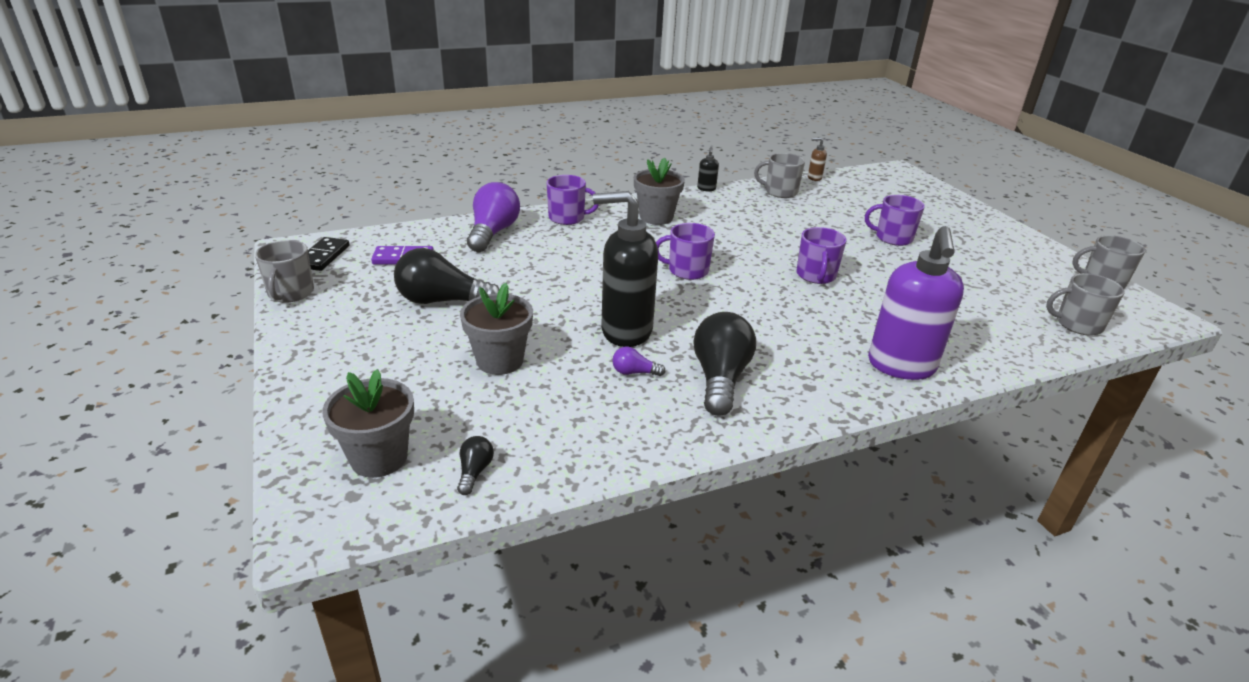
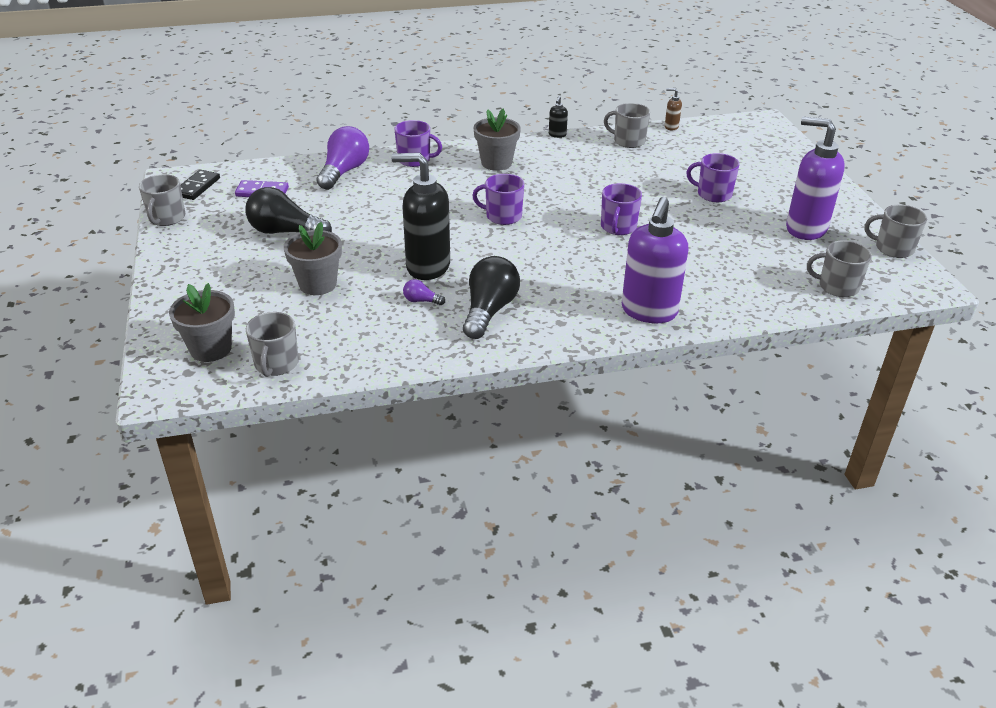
camera: 10 degrees right, 5 degrees up
black light bulb [457,436,494,495] -> grey mug [246,312,299,377]
none -> purple soap dispenser [786,117,845,240]

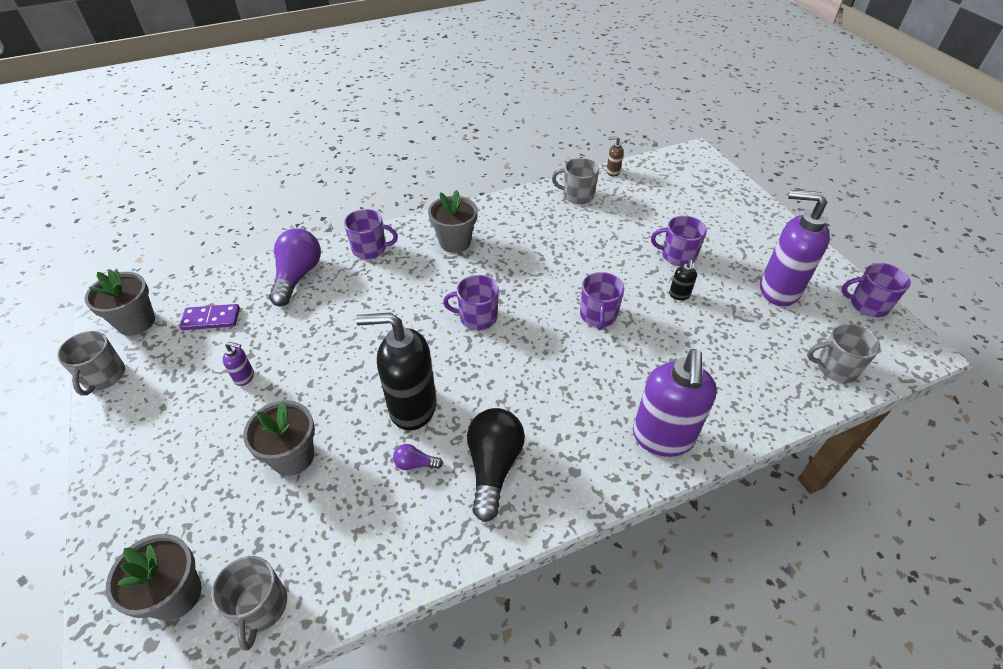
camera: 10 degrees left, 10 degrees up
black domino [180,170,220,200] -> grey flower pot [85,269,155,336]
black light bulb [245,187,332,234] -> purple soap dispenser [223,342,254,386]
black soap dispenser [549,96,568,138] -> black soap dispenser moved to [669,260,697,300]
grey mug [864,205,927,258] -> purple mug [841,263,911,317]

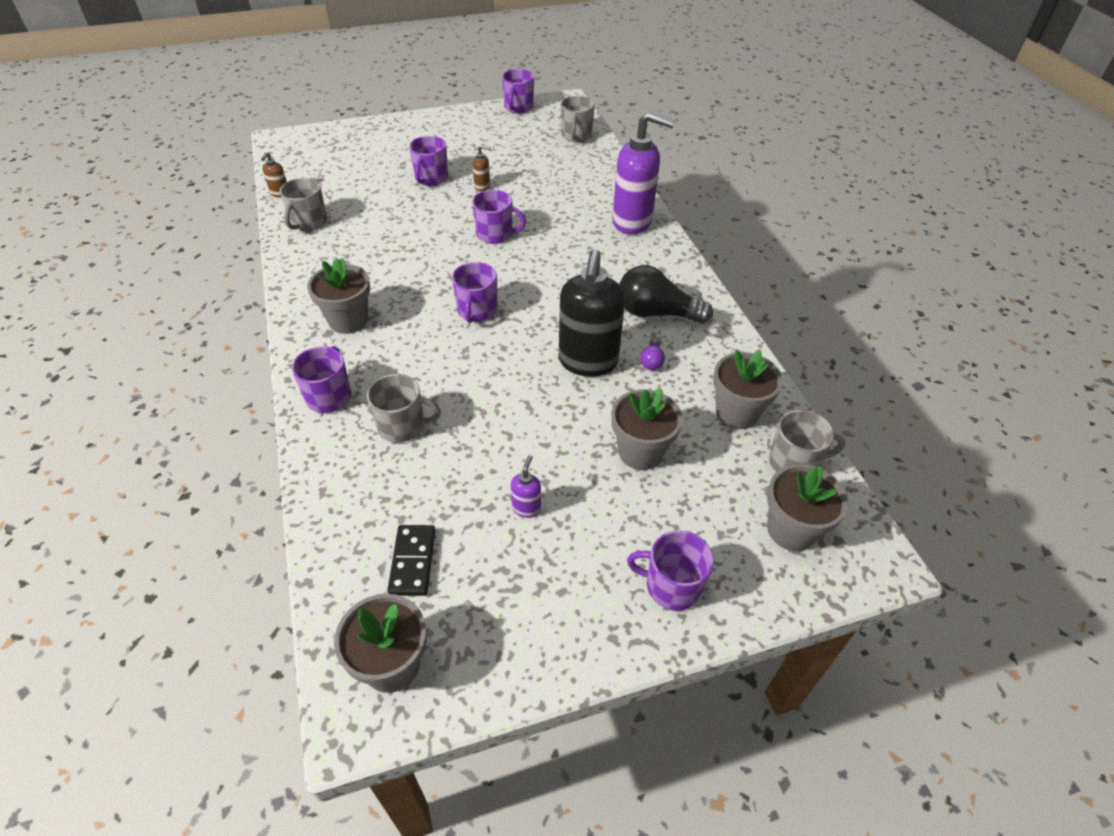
camera: 85 degrees left, 0 degrees up
grey mug [57,331,125,396] -> grey mug moved to [367,374,441,442]
purple domino [179,304,240,330] -> black domino [387,525,436,596]
purple light bulb [269,228,321,306] -> none
black soap dispenser [669,260,697,300] -> brown soap dispenser [473,145,491,192]
purple soap dispenser [760,190,830,306] -> none
none -> purple mug [627,531,714,611]
none -> grey flower pot [713,350,783,429]

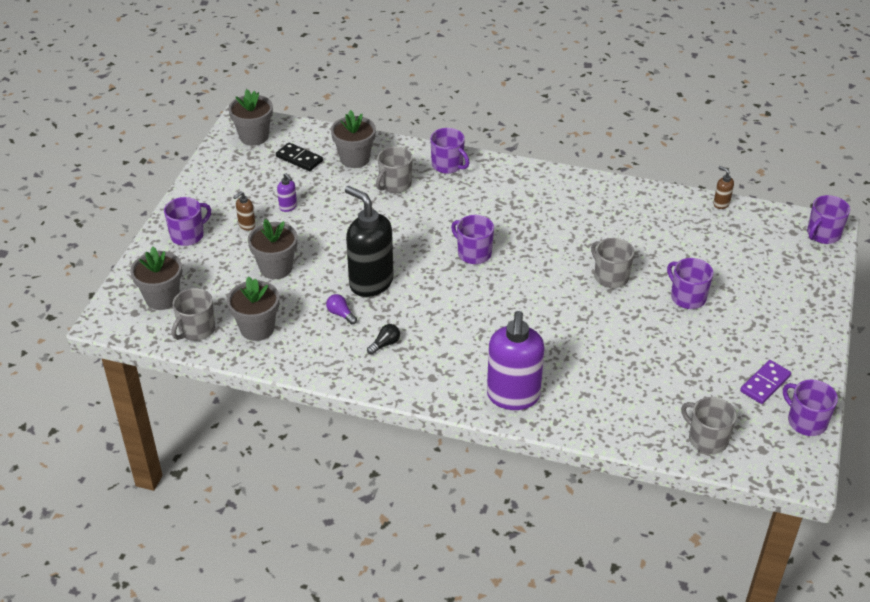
camera: 125 degrees right, 5 degrees down
grey mug [280,178,327,231] -> grey mug moved to [591,238,634,288]
grey flower pot [307,258,370,334] -> grey flower pot moved to [331,110,376,168]
purple mug [472,190,526,244] -> purple mug moved to [807,195,850,244]
brown soap dispenser [473,145,491,192] -> brown soap dispenser moved to [233,191,256,230]
purple soap dispenser [612,112,675,234] -> purple soap dispenser turned 45 degrees counterclockwise [487,311,544,410]
black light bulb [619,265,713,324] -> black light bulb [367,324,400,355], size x0.45
none -> purple domino [740,360,791,404]

